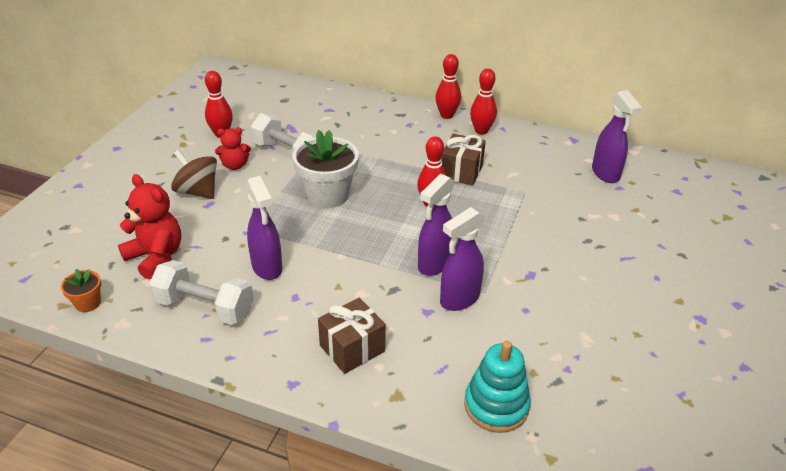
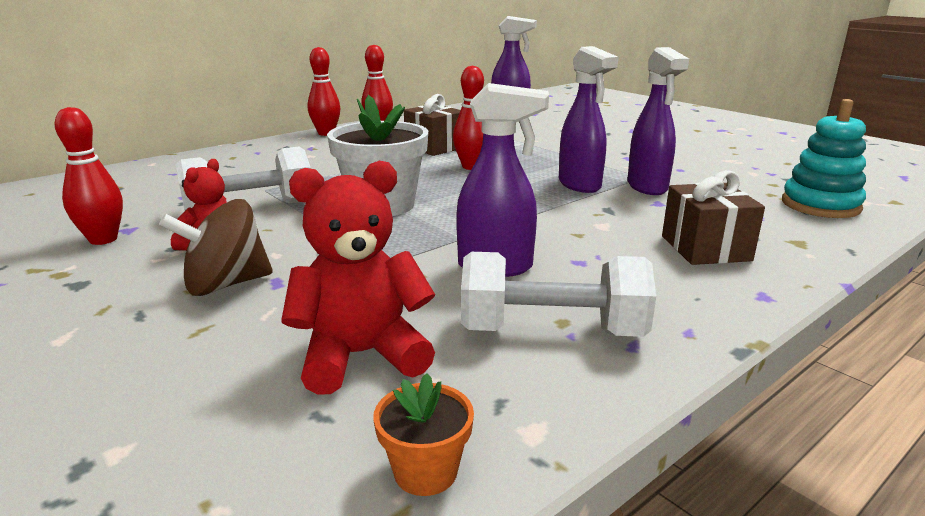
camera: 60 degrees left, 15 degrees down
white dumbbell [149,260,254,325] -> white dumbbell turned 45 degrees clockwise [461,252,656,337]

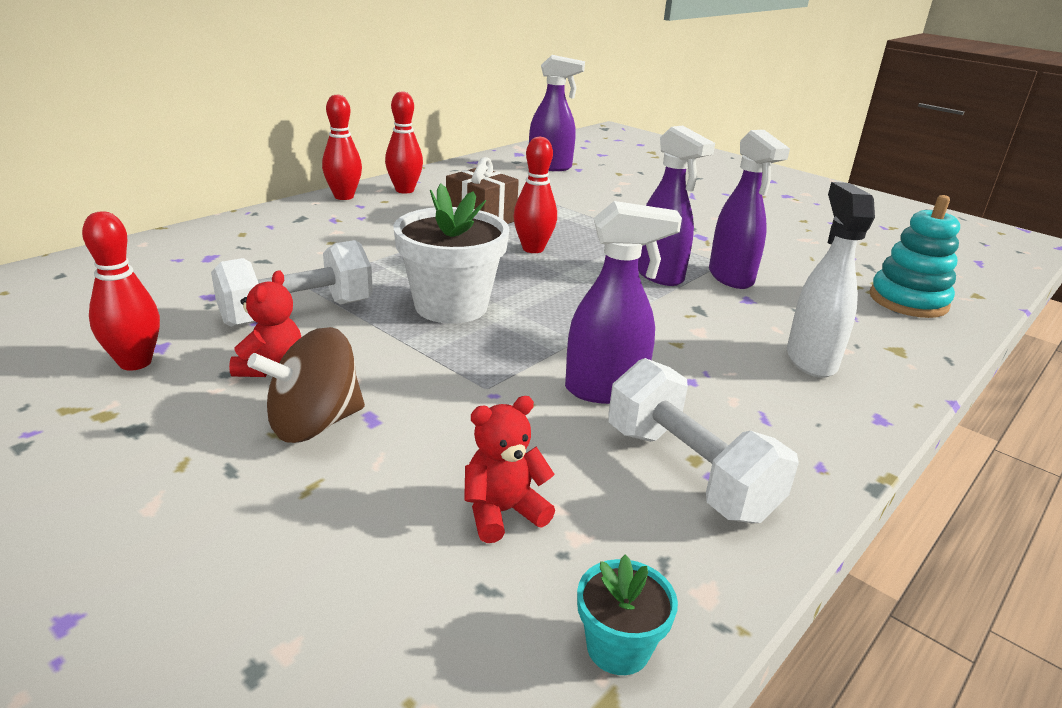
camera: 10 degrees left, 5 degrees up
red teddy bear [281,161,435,395] -> red teddy bear [464,396,555,543], size x0.61
orange flower pot [373,373,474,496] -> turquoise flower pot [577,555,678,675]
white dumbbell [461,252,656,337] -> white dumbbell turned 60 degrees clockwise [608,358,799,523]
brown gift [662,170,765,265] -> white spray bottle [787,182,875,378]

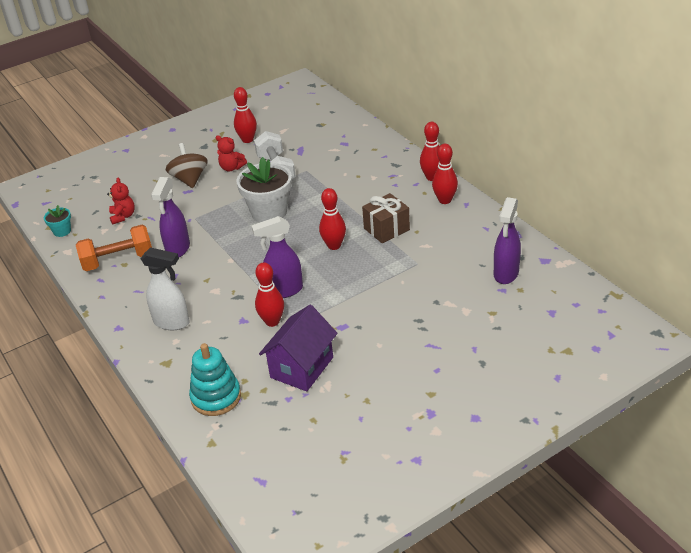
camera: 110 degrees right, 10 degrees up
white dumbbell [608,358,799,523] -> orange dumbbell [76,225,152,271]
purple spray bottle [709,130,790,289] -> red bowling pin [255,262,284,327]
none -> purple house [259,305,337,391]

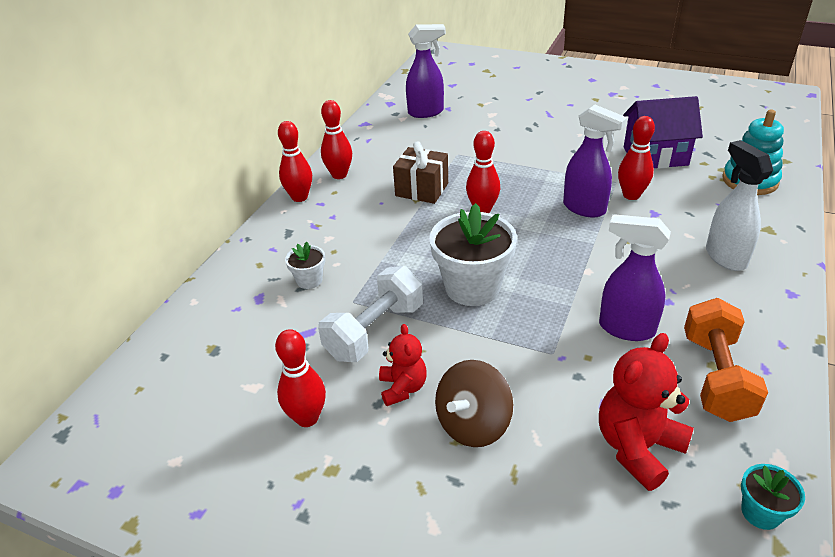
camera: 125 degrees left, 0 degrees up
orange dumbbell [76,225,152,271] -> orange dumbbell turned 60 degrees clockwise [684,298,768,422]
red teddy bear [107,178,135,225] -> red teddy bear [599,333,694,491], size x1.63
purple spray bottle [151,177,190,257] -> purple spray bottle turned 135 degrees counterclockwise [599,214,671,341]
none -> white flower pot [285,241,325,289]

